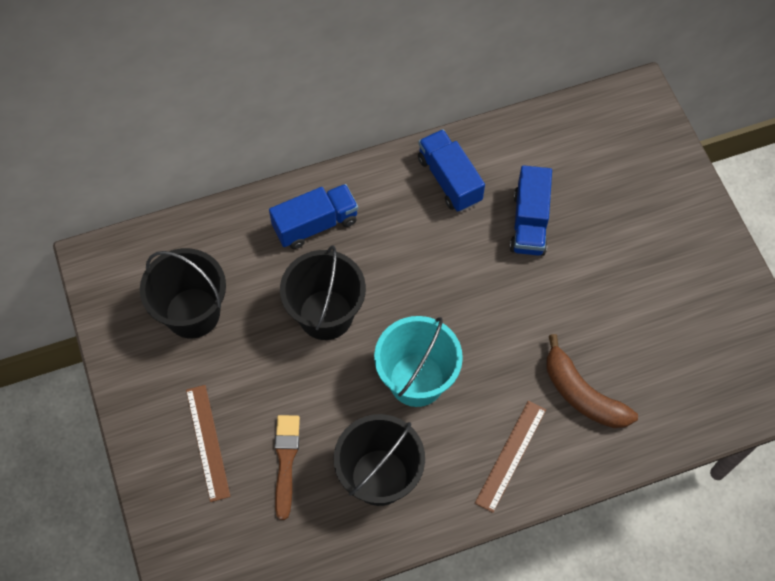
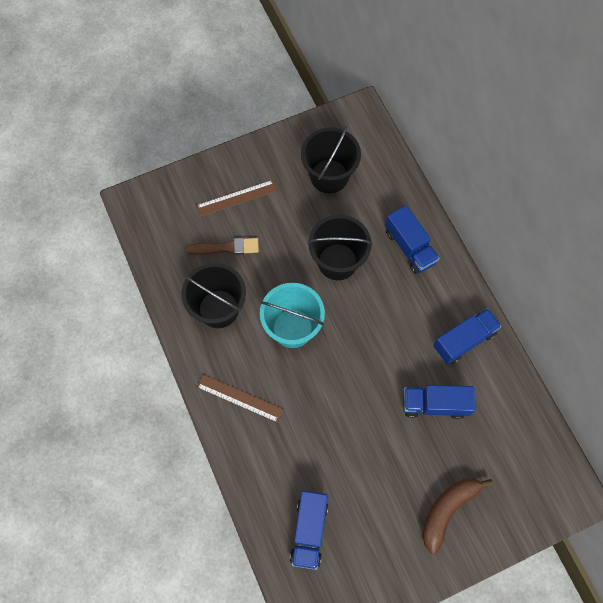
camera: 85 degrees right, 5 degrees up
brown banana [546,334,638,428] -> brown banana moved to [422,478,493,553]
none -> blue truck [290,491,328,570]

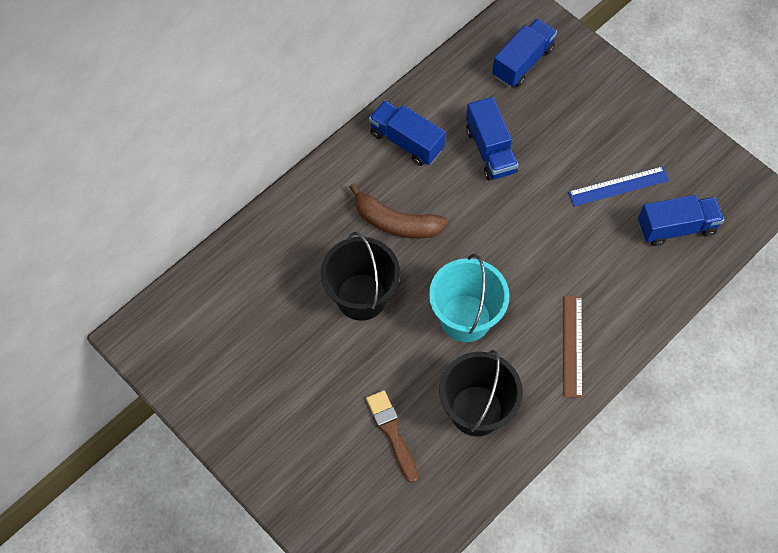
camera: 110 degrees left, 5 degrees down
brown ruler [196,180,277,217] -> none
black bucket [301,126,361,193] -> none
blue truck [385,205,440,274] -> blue truck moved to [492,18,557,87]
brown banana [422,478,493,553] -> brown banana moved to [349,183,448,239]
none -> blue ruler [568,166,670,206]

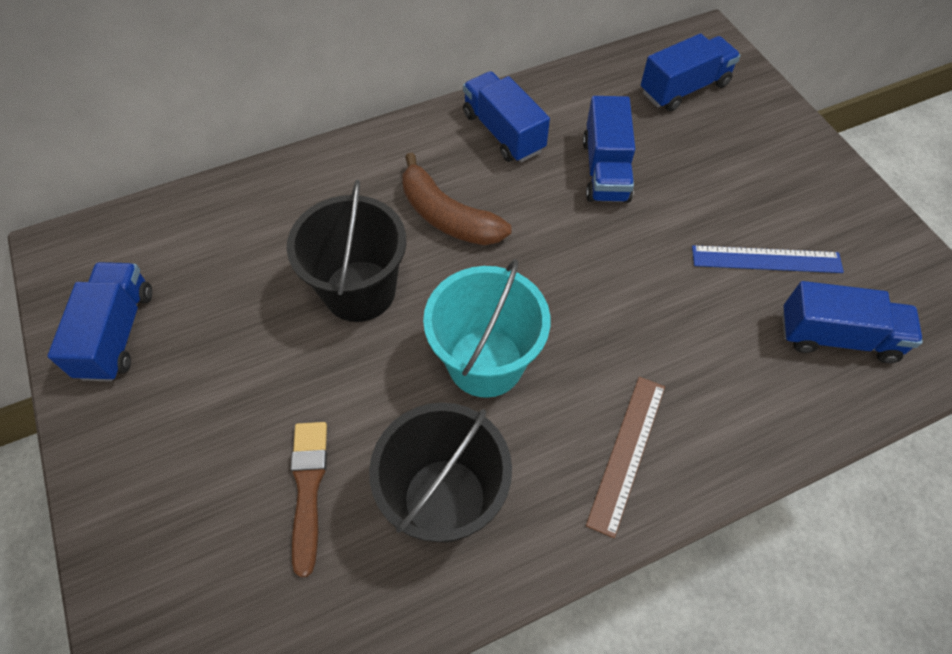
camera: 20 degrees right, 5 degrees down
none -> blue truck [47,262,152,382]

